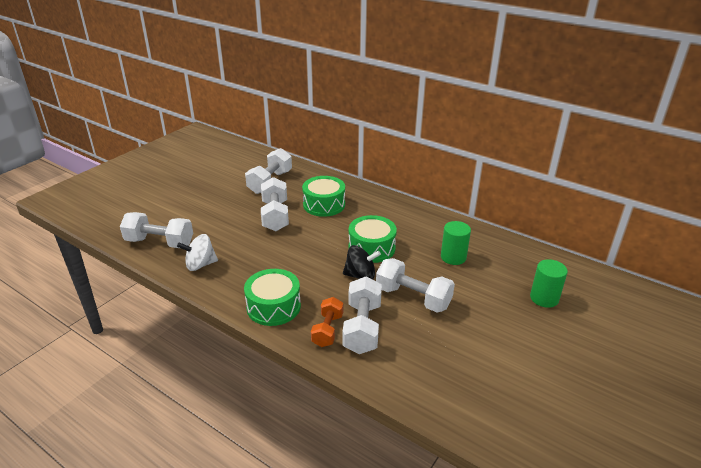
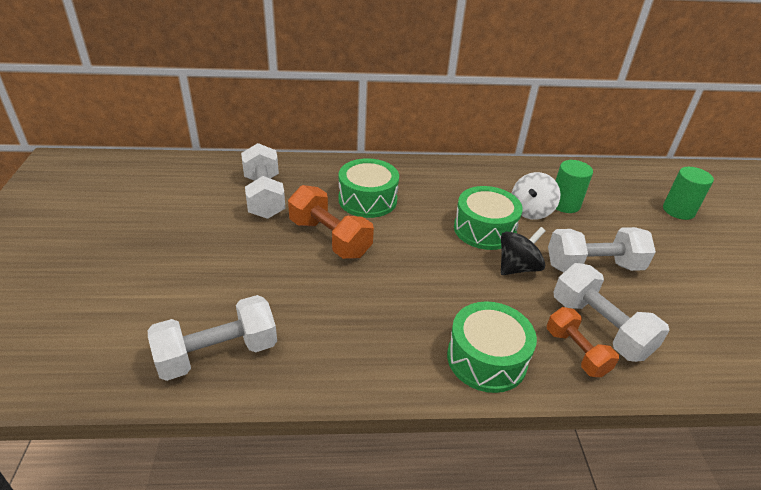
camera: 40 degrees left, 5 degrees up
white spinning top [177,234,218,271] -> white spinning top moved to [512,172,560,220]
white dumbbell [261,177,289,231] -> orange dumbbell [288,185,374,259]

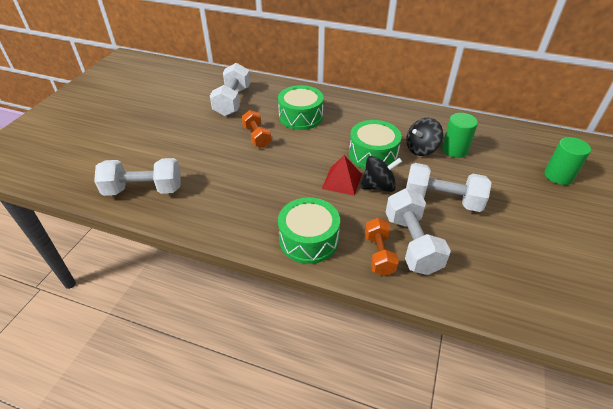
camera: 25 degrees right, 5 degrees up
orange dumbbell [288,185,374,259] -> orange dumbbell [242,110,272,148], size x0.65
white spinning top [512,172,560,220] -> black spinning top [406,118,443,156]
none -> red pyramid [322,155,362,196]

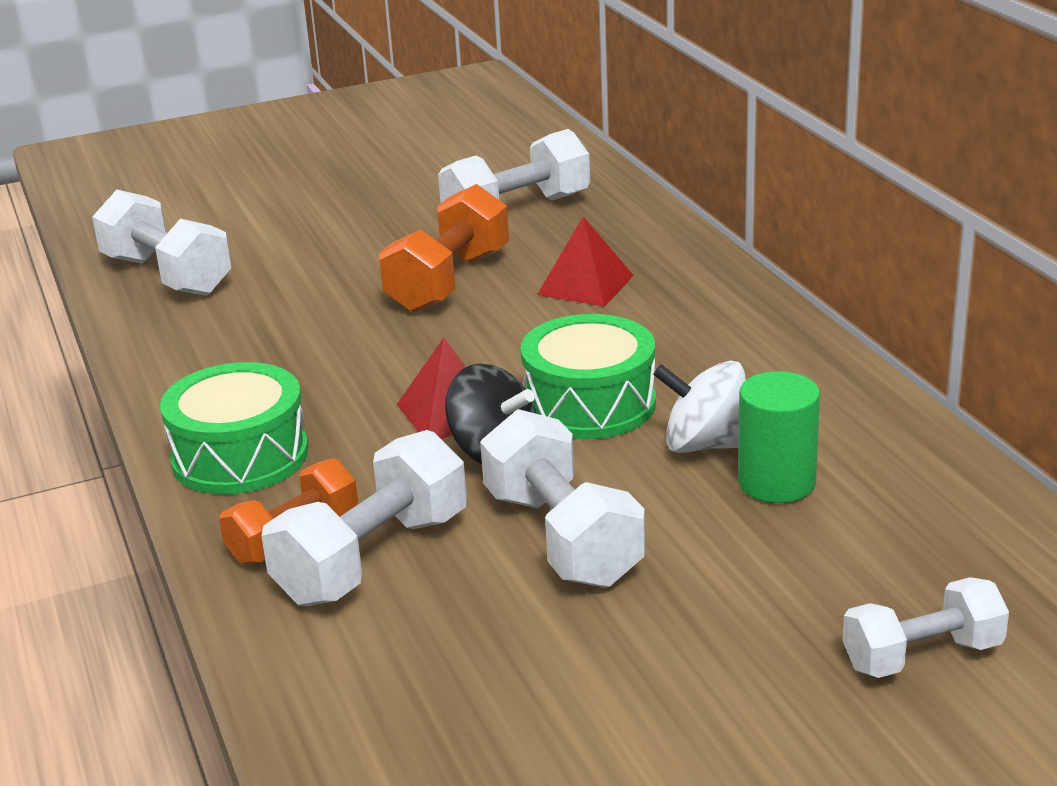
camera: 50 degrees right, 15 degrees down
orange dumbbell [242,110,272,148] -> orange dumbbell [379,184,509,313], size x1.54
green drum [278,85,324,130] -> red pyramid [537,216,634,307]
black spinning top [406,118,443,156] -> white spinning top [653,360,746,453]
green cylinder [544,137,591,185] -> white dumbbell [843,577,1009,678]

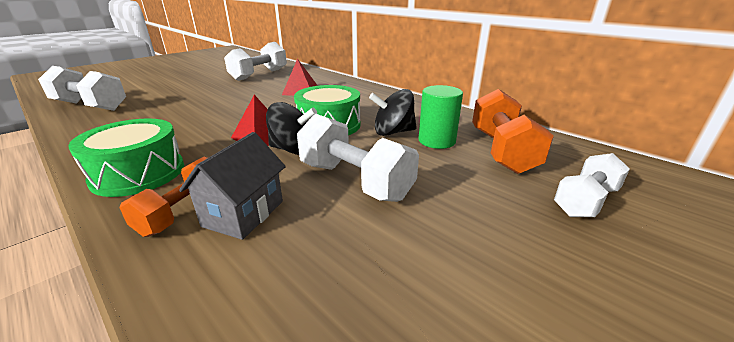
camera: 25 degrees left, 0 degrees up
white dumbbell [261,430,467,606] -> grey house [179,132,286,240]
orange dumbbell [379,184,509,313] -> orange dumbbell moved to [472,89,554,174]
white spinning top [653,360,746,453] -> black spinning top [369,89,417,136]

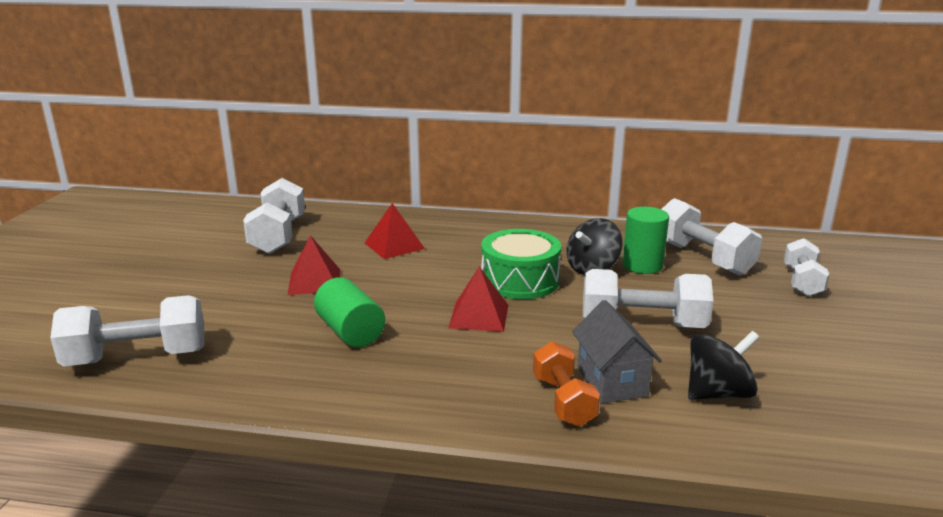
camera: 35 degrees left, 5 degrees down
green drum [68,118,184,197] -> none
black spinning top [266,102,317,155] -> black spinning top moved to [688,331,760,400]
orange dumbbell [472,89,554,174] -> white dumbbell [662,198,762,276]
none -> red pyramid [288,235,340,295]
none -> green cylinder [314,277,385,347]

